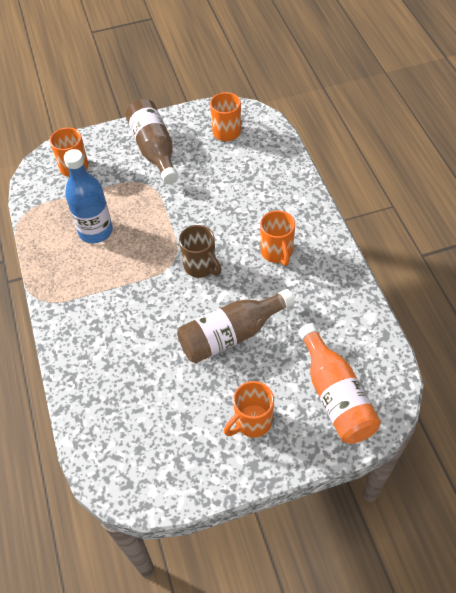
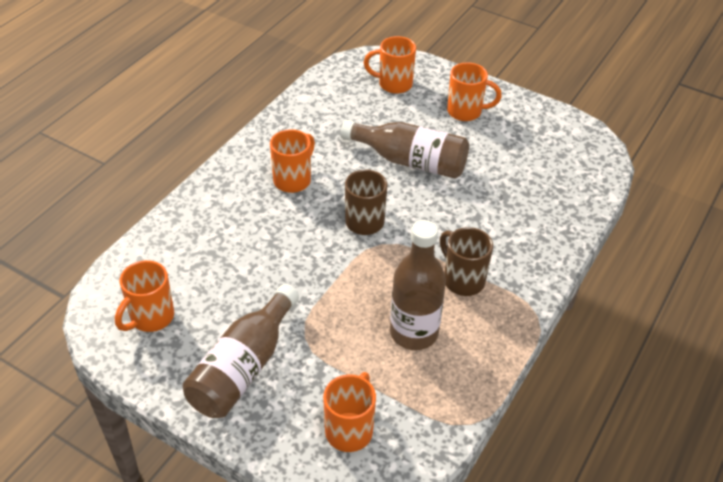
camera: 135 degrees left, 10 degrees down
blue bottle [64,149,113,243] -> brown bottle [390,220,446,350]
orange bottle [299,323,381,444] -> orange mug [364,36,416,94]
none -> brown mug [440,227,493,296]

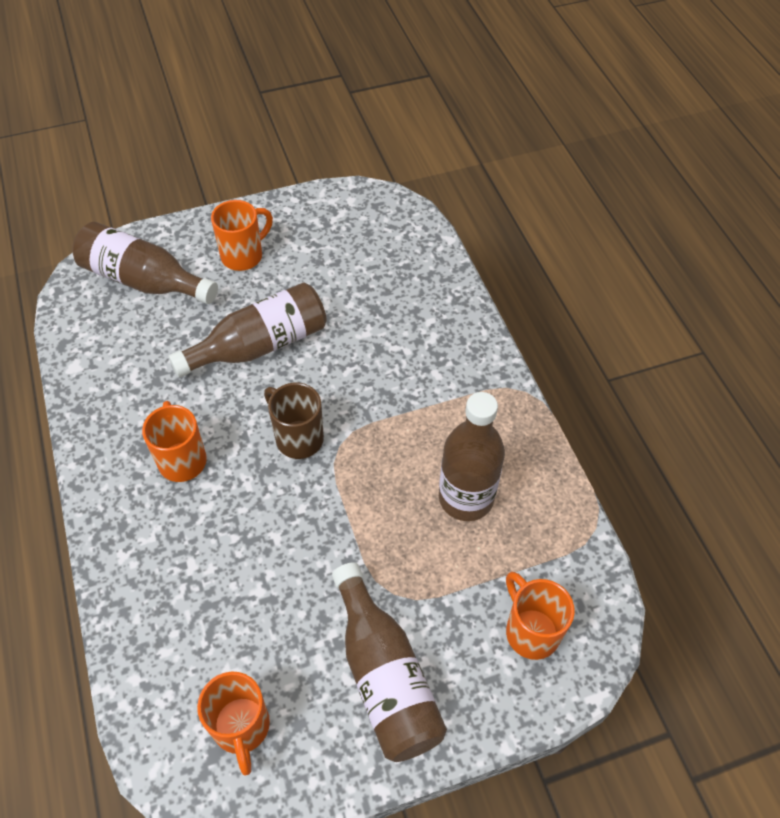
camera: 50 degrees left, 10 degrees up
orange mug [364,36,416,94] -> brown bottle [73,222,218,304]
brown mug [440,227,493,296] -> none

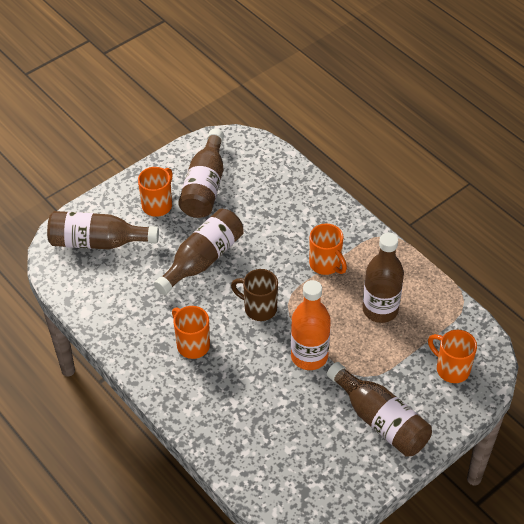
camera: 20 degrees left, 5 degrees down
orange mug [197,672,270,776] -> orange mug moved to [309,224,347,275]
none -> brown bottle [178,129,224,218]
none -> orange bottle [291,280,331,370]

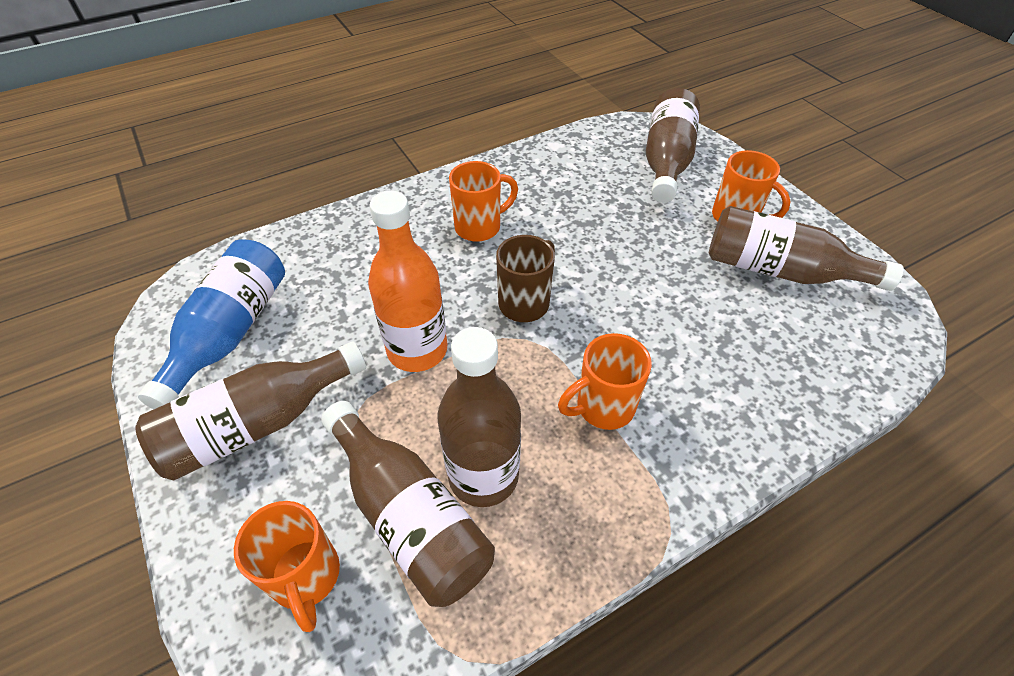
camera: 100 degrees right, 0 degrees up
brown bottle [154,209,244,295] -> brown bottle moved to [321,401,495,607]
orange mug [428,330,477,383] -> orange mug turned 105 degrees clockwise [234,501,340,632]
none -> blue bottle [138,239,285,409]

